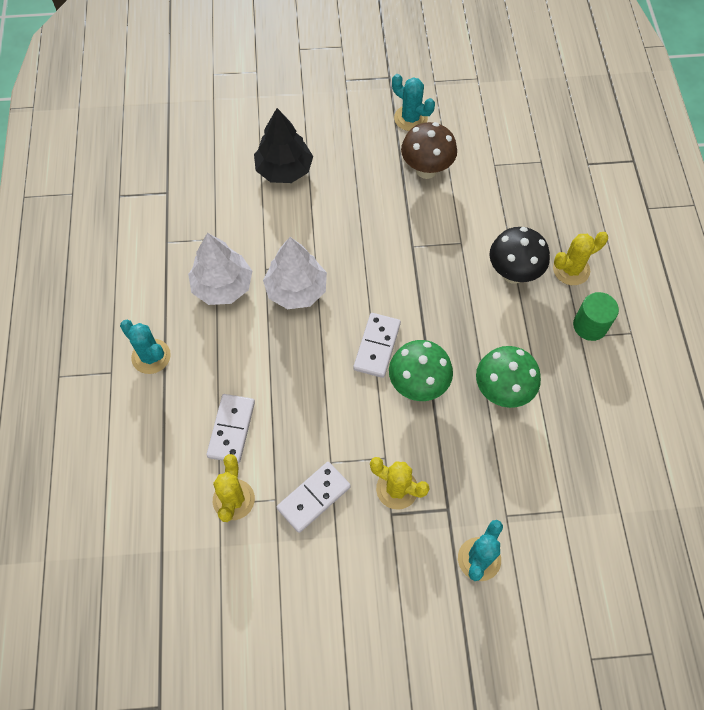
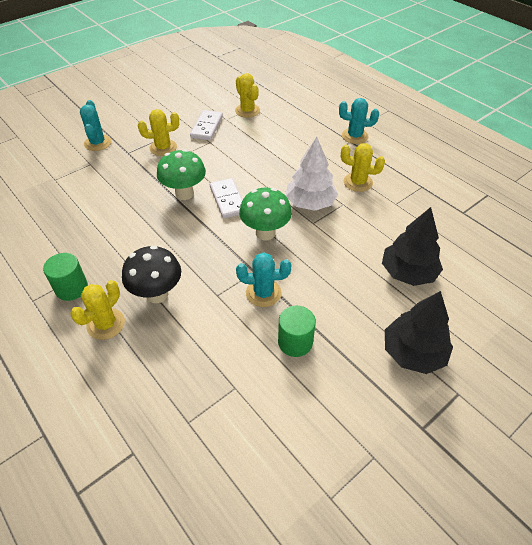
camera: 145 degrees right, 15 degrees down
white tree [188,233,252,305] -> yellow cactus [341,143,385,192]
white domino [206,394,255,463] -> none
turquoise cactus [392,74,435,131] -> turquoise cactus moved to [236,253,291,307]
brown mushroom [401,122,457,179] -> green cylinder [278,306,316,357]
green mushroom [476,346,541,408] -> green mushroom moved to [239,188,292,241]
none -> black tree [385,291,453,374]

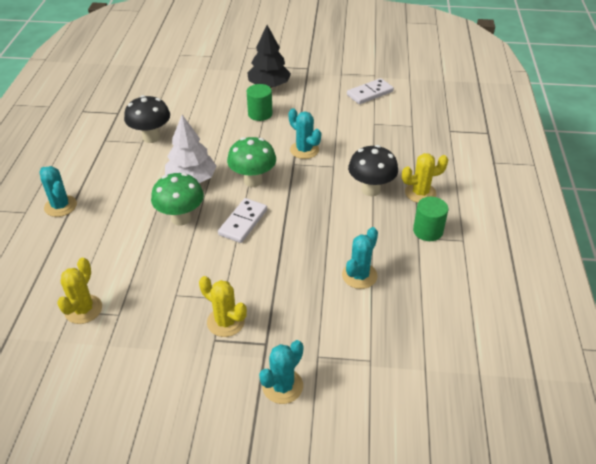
camera: 135 degrees left, 5 degrees down
green mushroom [157,149,206,200] -> green mushroom moved to [151,173,204,225]
white domino [190,110,223,141] -> white domino moved to [347,78,394,104]
green cylinder [278,306,316,357] -> green cylinder moved to [247,84,273,121]
yellow cactus [341,143,385,192] -> none
black tree [382,207,443,286] -> none
none -> black mushroom [124,95,170,143]
none -> turquoise cactus [342,227,378,289]

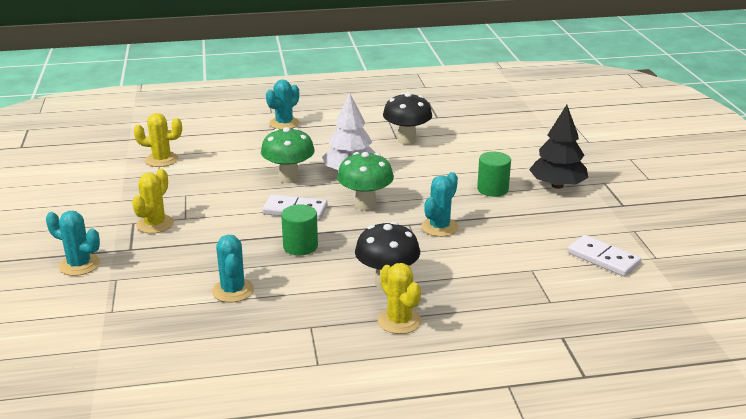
camera: 75 degrees right, 15 degrees down
turquoise cactus [342,227,378,289] -> turquoise cactus turned 60 degrees clockwise [212,235,254,303]
green cylinder [413,197,448,241] -> green cylinder moved to [281,204,318,255]

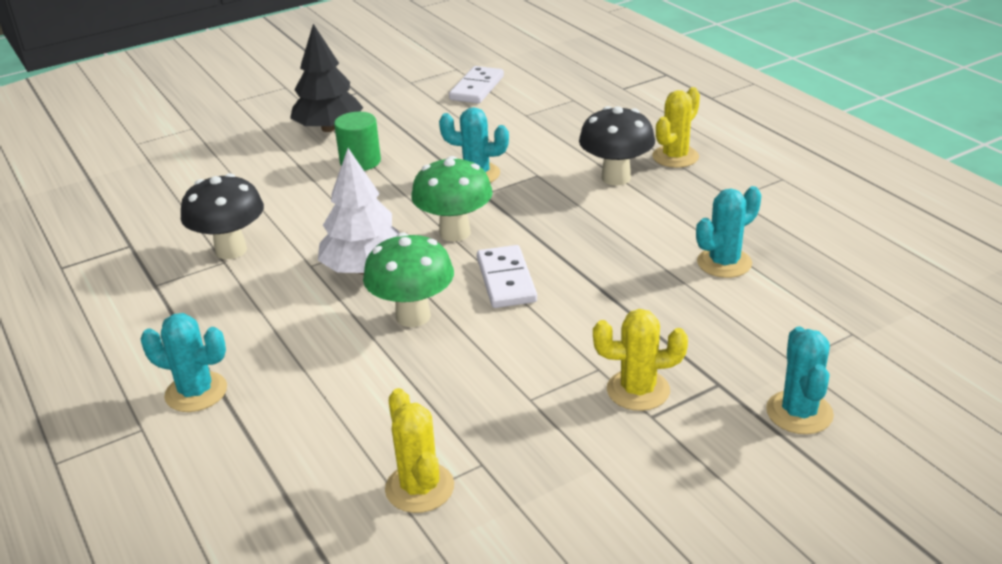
camera: 110 degrees left, 5 degrees up
green cylinder [281,204,318,255] -> none

